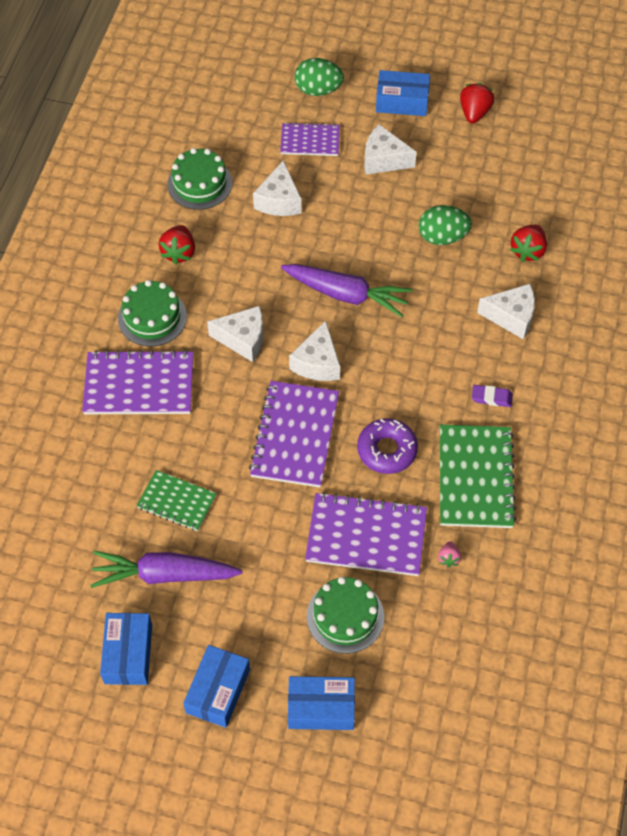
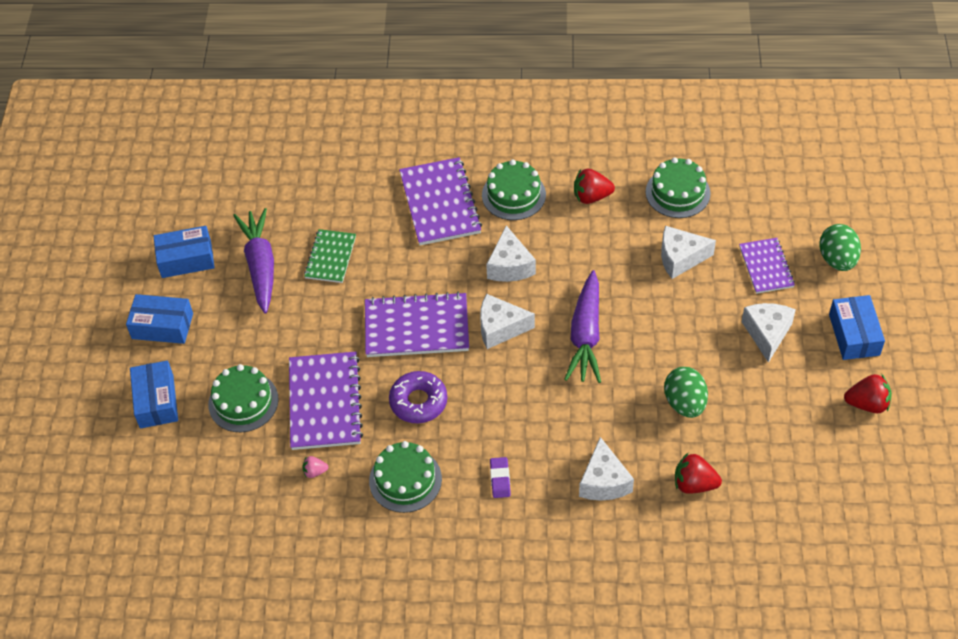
camera: 80 degrees right, 5 degrees down
green notebook [440,425,517,528] -> green cake [369,441,442,513]

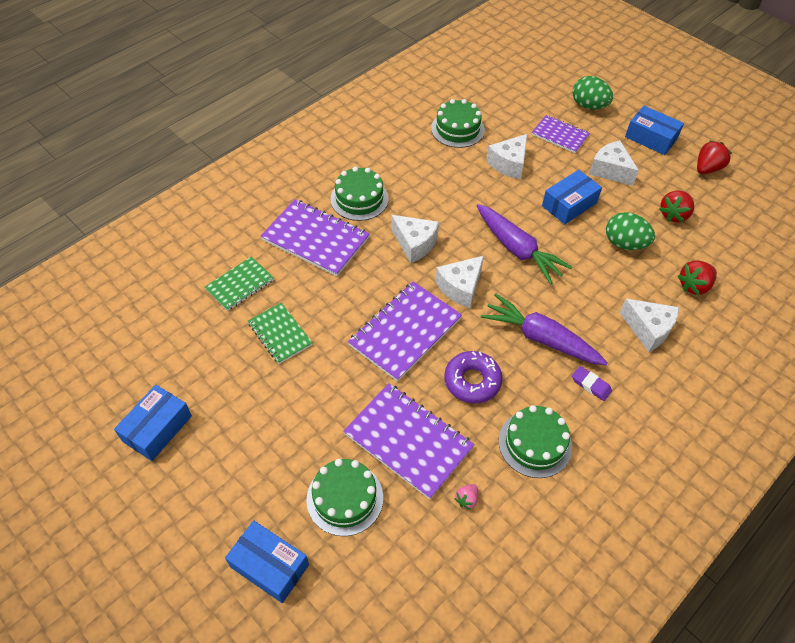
camera: 50 degrees left, 0 degrees up
blue box [126,294,193,344] -> blue box moved to [542,170,602,224]
purple carrot [233,208,274,314] -> purple carrot moved to [481,294,608,366]
red strawberry [574,168,615,204] -> red strawberry moved to [659,191,694,222]
none -> green notebook [205,257,274,311]

